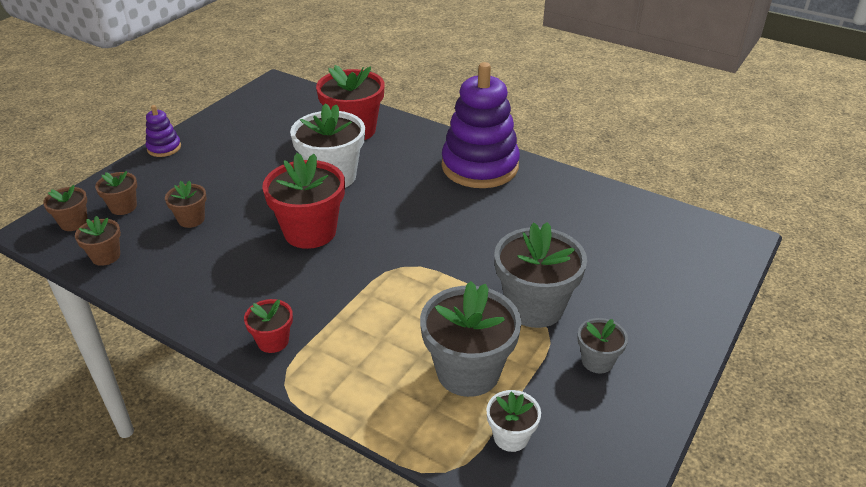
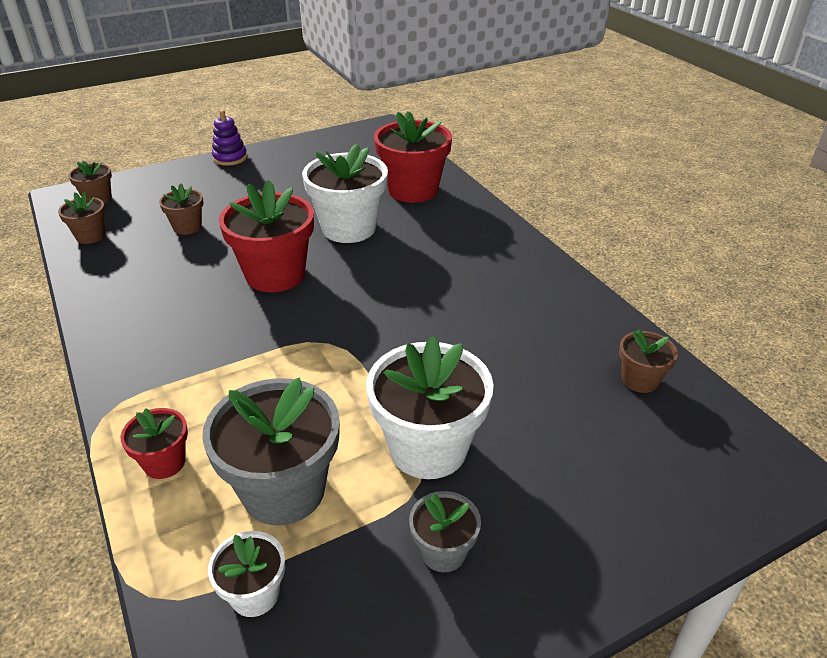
camera: 30 degrees right, 0 degrees up
brown flower pot [95,171,137,215] -> brown flower pot moved to [619,329,678,393]
red flower pot [244,299,293,353] -> red flower pot moved to [121,408,188,479]
purple stacking toy [442,62,520,188] -> none
grey flower pot [495,222,587,328] -> white flower pot [366,336,494,479]

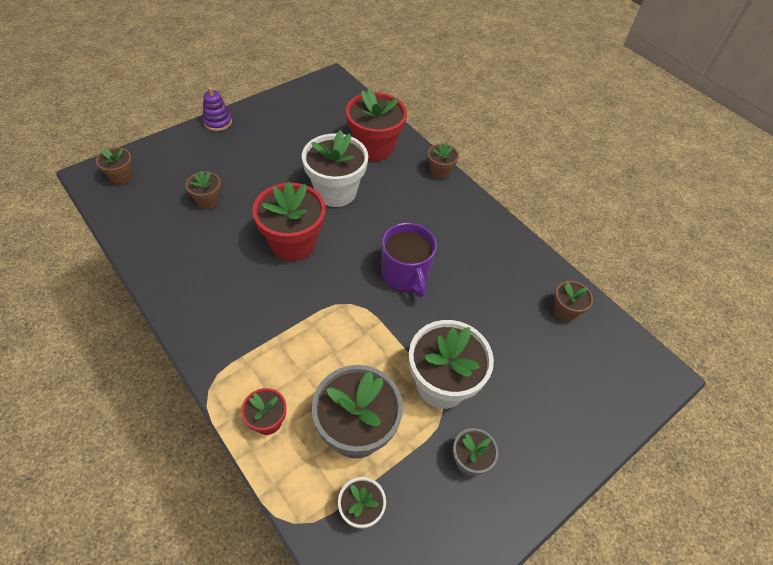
camera: 15 degrees left, 15 degrees up
brown flower pot [58,192,105,244] -> brown flower pot moved to [428,143,459,179]
none -> purple mug [382,222,437,297]

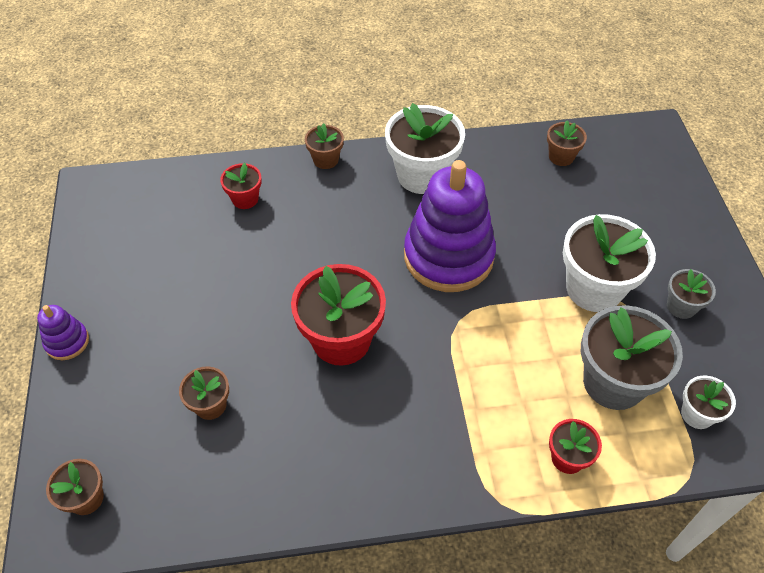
camera: 55 degrees left, 0 degrees up
white flower pot [302,130,368,207] -> white flower pot moved to [385,103,465,194]
red flower pot [346,88,407,161] -> red flower pot [220,163,262,209], size x0.51
purple mug [382,222,437,297] -> purple stacking toy [404,160,496,292]

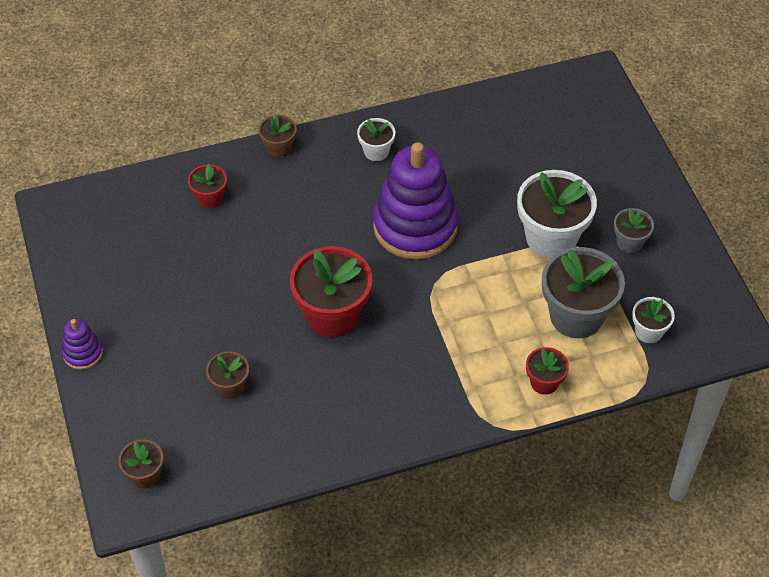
camera: 10 degrees left, 0 degrees up
white flower pot [385,103,465,194] -> white flower pot [357,118,395,161], size x0.51
brown flower pot [547,120,587,166] -> none

